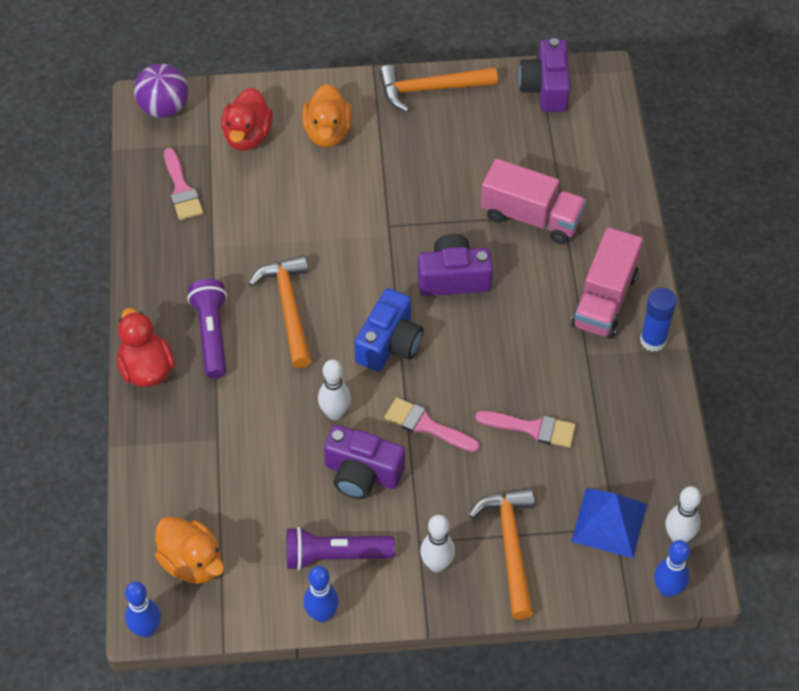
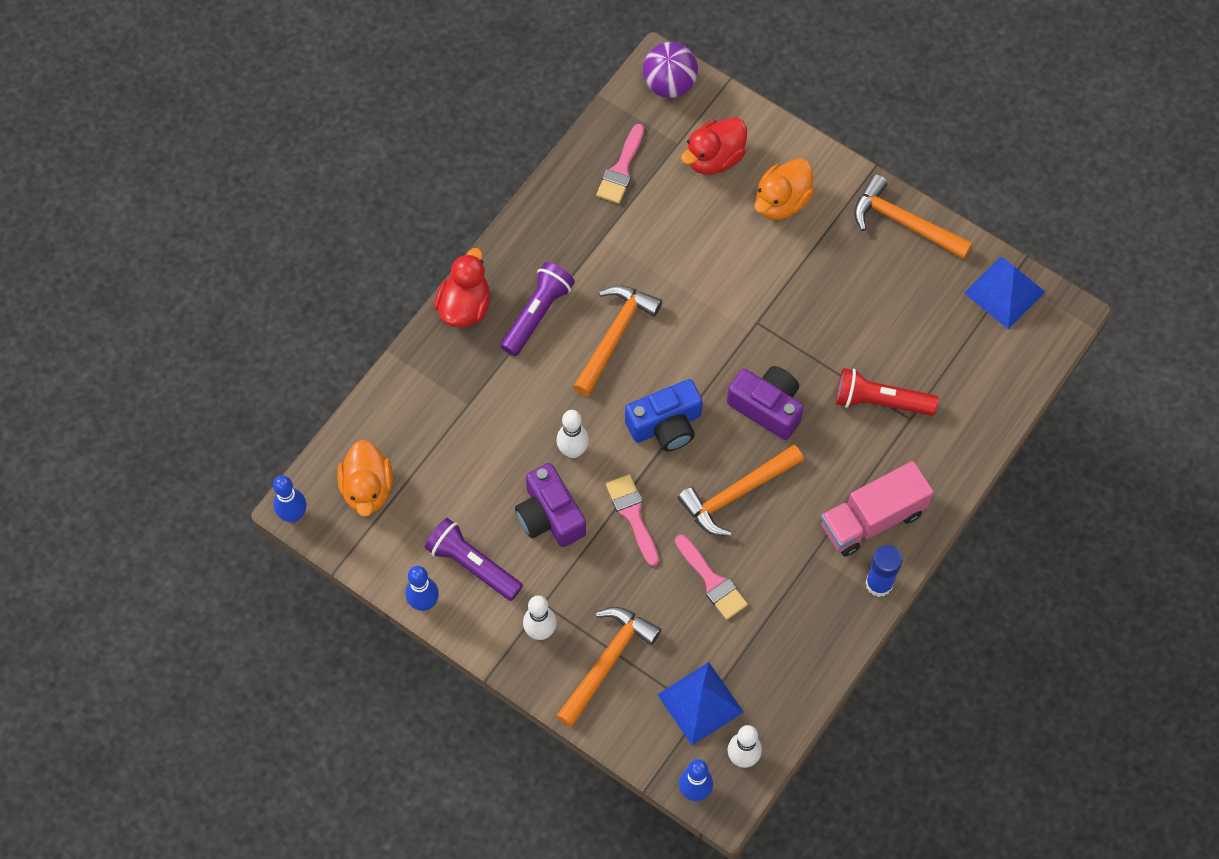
camera: 40 degrees right, 10 degrees up
pink truck [481,159,586,244] -> red flashlight [836,368,939,416]
purple camera [518,38,570,112] -> blue pyramid [964,256,1045,329]
none -> orange hammer [677,445,804,536]

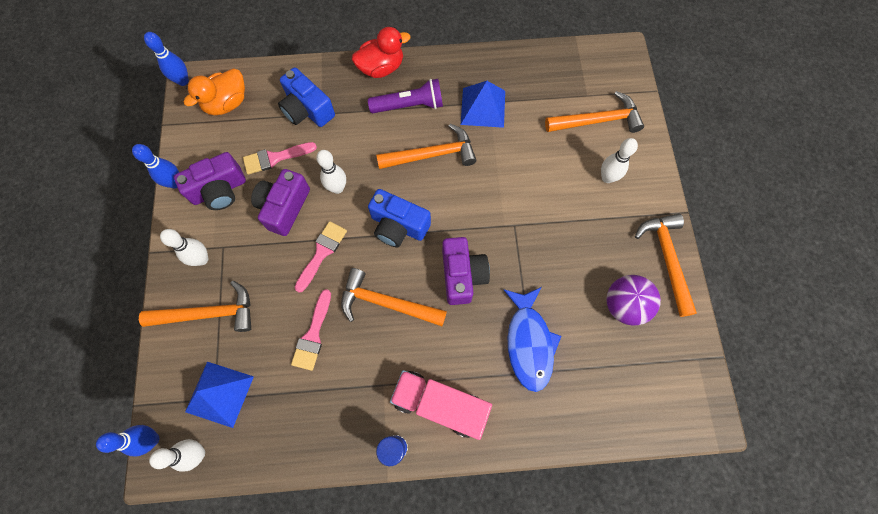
camera: 50 degrees right, 5 degrees up
purple flashlight [425,518,523,601] -> purple camera [174,152,246,210]
pink brush [596,124,644,204] -> pink brush moved to [243,142,317,175]
purple ball [643,42,698,98] -> purple ball moved to [606,275,661,326]
red duck [681,118,747,175] -> orange hammer [545,91,644,133]
orange duck [755,158,814,220] -> white bowling pin [601,138,638,183]
red flashlight [836,368,939,416] -> blue fish [503,287,561,392]
blue pyramid [964,256,1045,329] -> blue pyramid moved to [461,81,505,128]
none -> blue camera [278,67,335,127]

